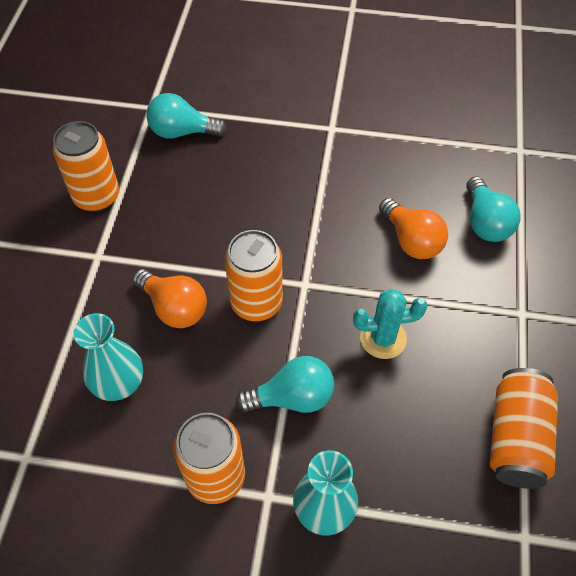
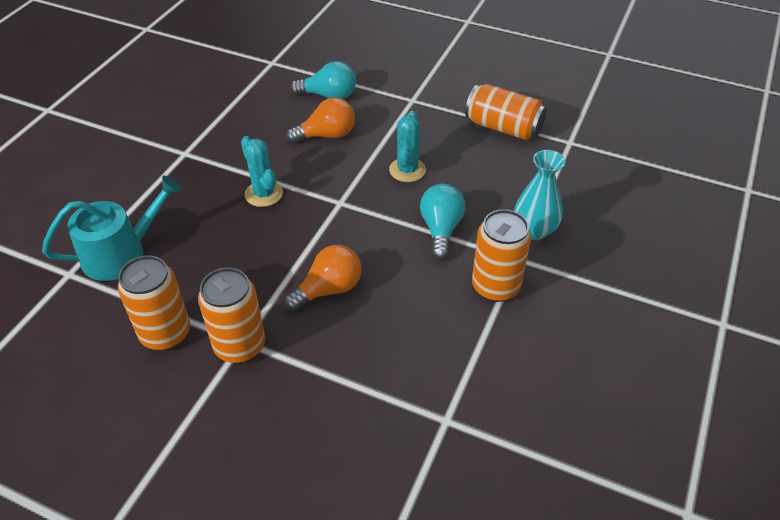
camera: 75 degrees left, 10 degrees down
turquoise vase [73,313,143,401] -> none
turquoise light bulb [146,93,227,139] -> turquoise watering can [42,176,182,281]
orange can [225,230,283,321] -> orange can moved to [198,268,265,363]
none -> turquoise cactus [241,136,283,207]

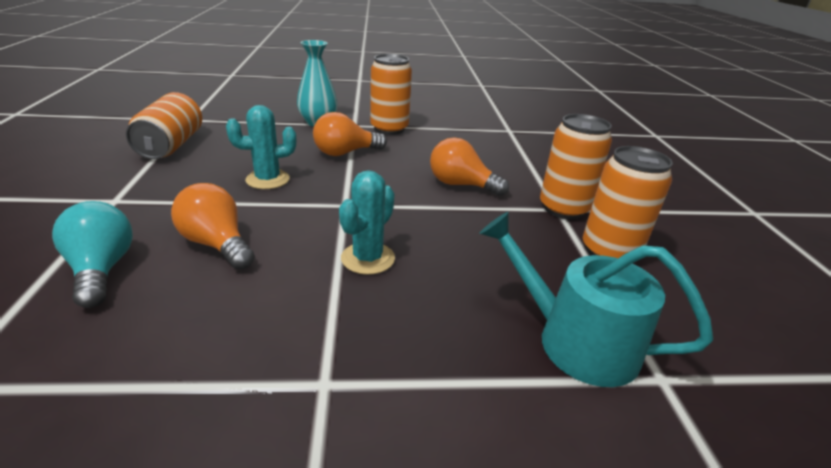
camera: 120 degrees left, 15 degrees down
turquoise light bulb [420,184,465,260] -> orange light bulb [313,112,387,156]

